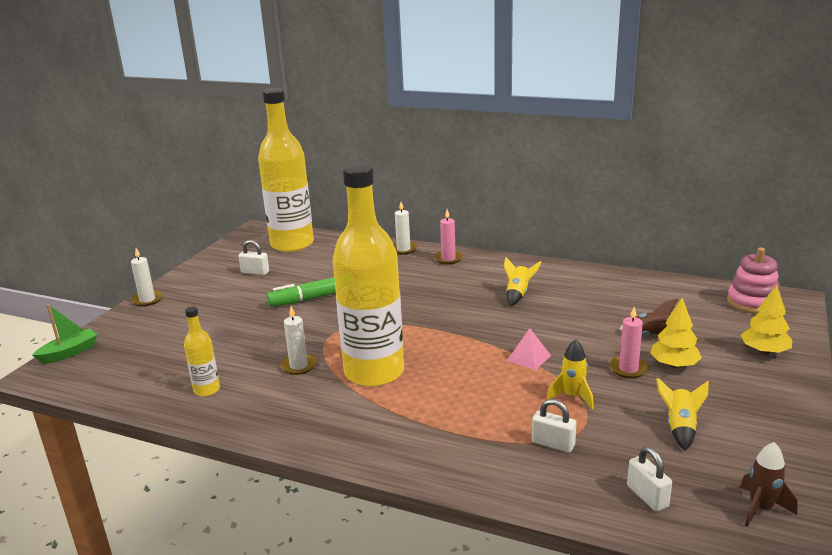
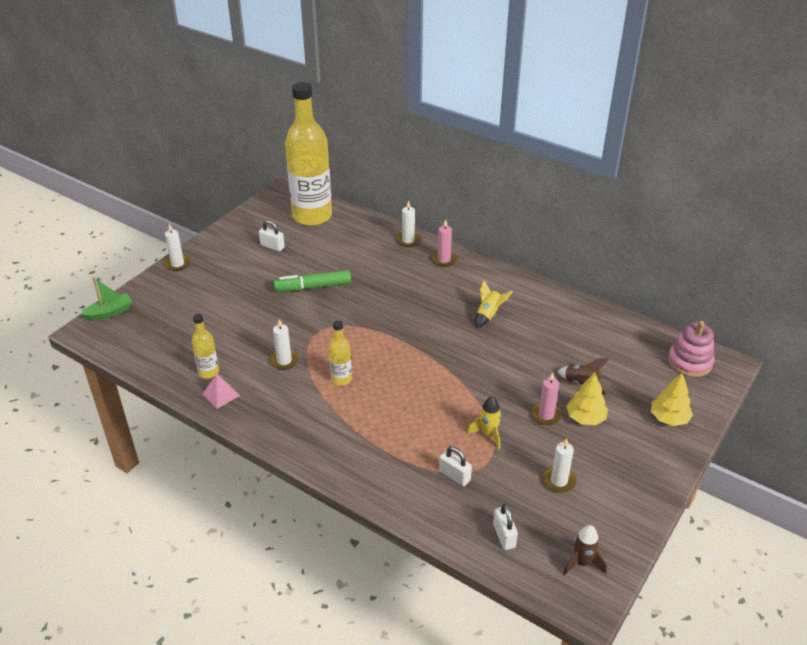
camera: 10 degrees right, 15 degrees up
yellow bottle [333,164,404,387] -> yellow bottle [329,321,352,385], size x0.42
pink pyramid [507,328,551,370] -> pink pyramid moved to [202,374,240,409]
yellow rocket [656,378,709,451] -> white candle [542,438,577,493]

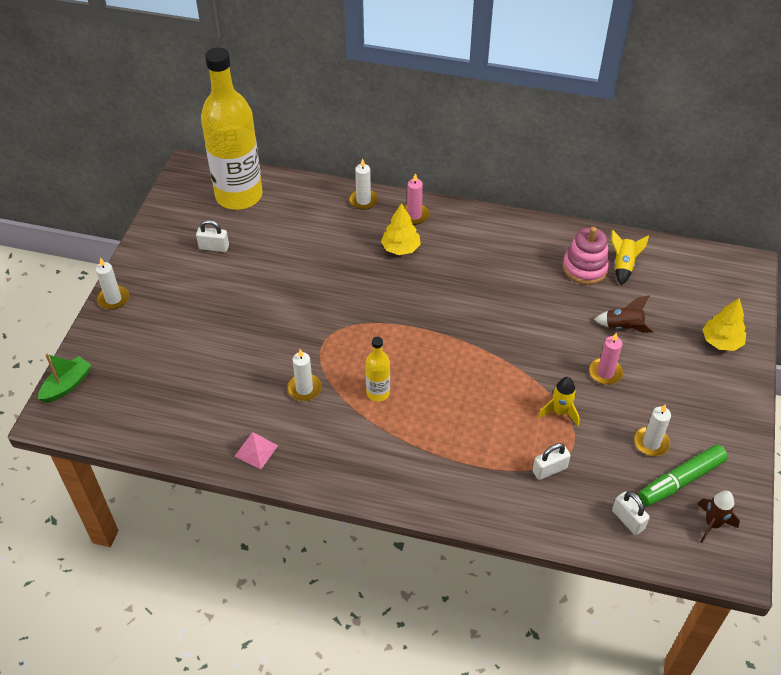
camera: 20 degrees left, 10 degrees up
yellow bottle [192,314,219,378] -> none
green marker [274,270,351,292] -> green marker moved to [638,445,728,506]
white padlock [439,446,472,486] -> white padlock turned 45 degrees counterclockwise [533,443,571,480]
yellow rocket [475,280,513,328] -> yellow rocket moved to [611,230,649,285]
yellow tree [566,372,608,425] -> yellow tree moved to [381,203,421,255]
pink stacking toy [668,321,714,377] -> pink stacking toy moved to [563,227,610,285]

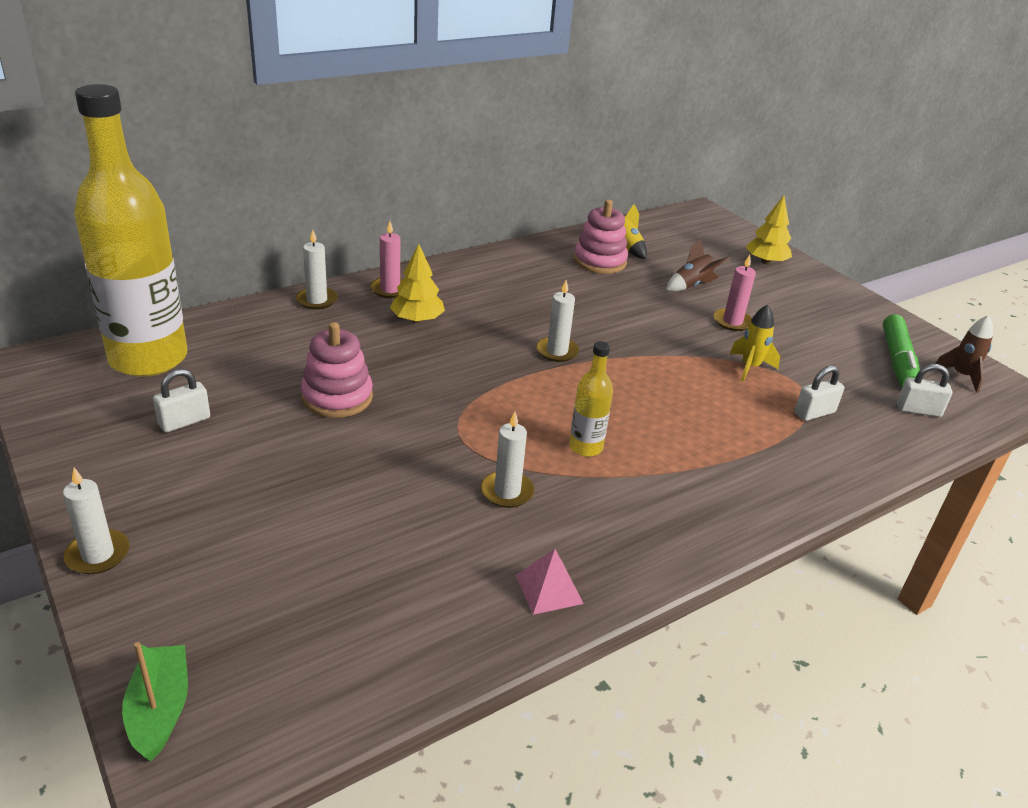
camera: 50 degrees left, 15 degrees down
white padlock [533,443,571,480] -> white padlock turned 45 degrees clockwise [794,366,844,421]
white candle [634,404,671,456] -> white candle moved to [536,280,579,362]
none -> pink stacking toy [301,322,373,418]

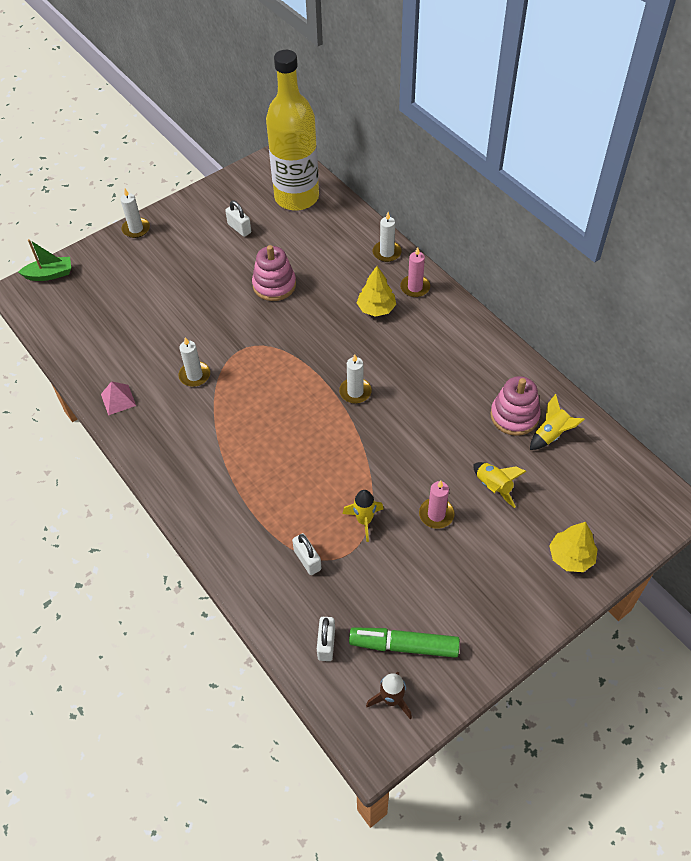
camera: 90 degrees right, 20 degrees up
yellow bottle [569,341,613,457] -> none
brown rocket [666,239,730,292] -> yellow rocket [473,462,527,508]

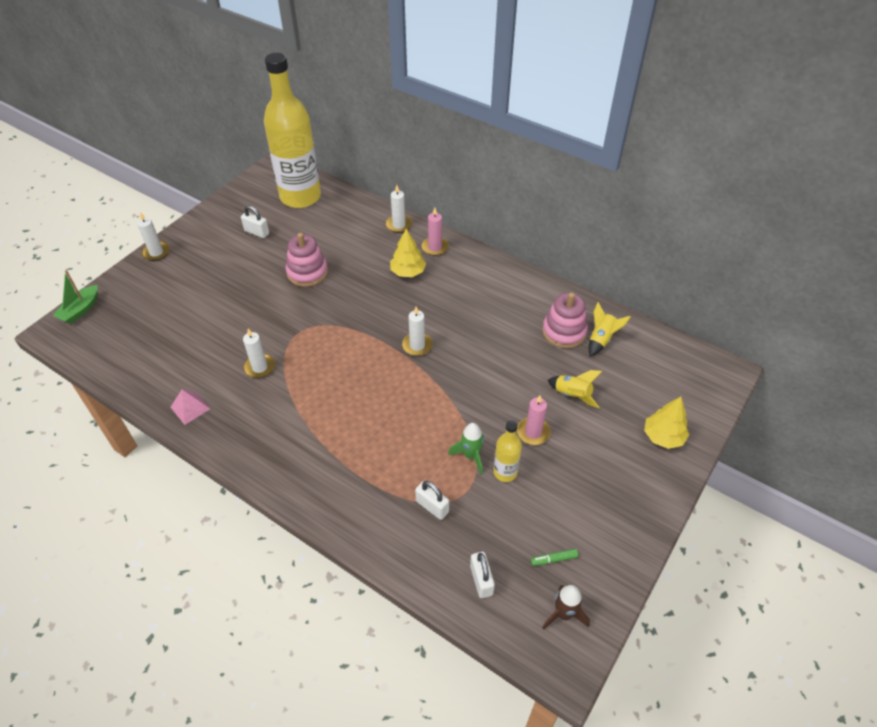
camera: 20 degrees left, 5 degrees down
green boat [18,239,71,281] -> green boat turned 150 degrees clockwise [52,270,98,324]
yellow rocket [343,490,384,542] -> green rocket [448,423,484,474]
green marker [349,627,460,658] -> green marker [530,549,578,566], size x0.45
none -> yellow bottle [493,420,522,482]

